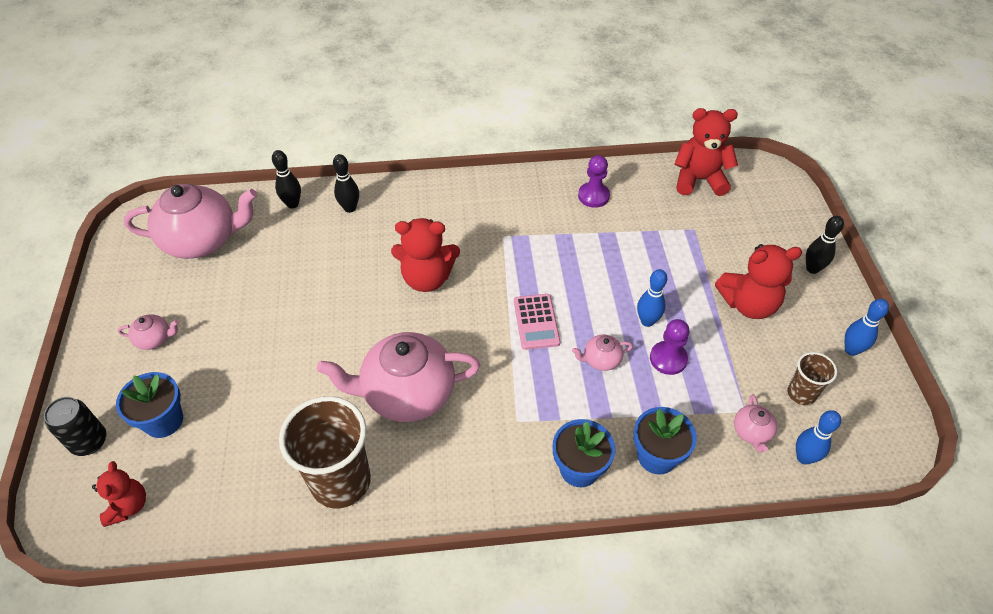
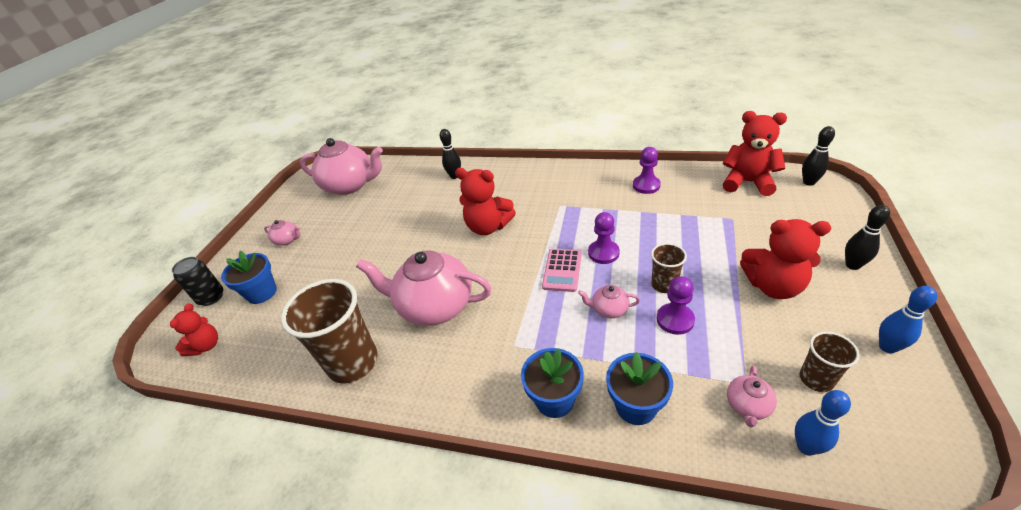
camera: 25 degrees right, 10 degrees down
black bowling pin [272,150,301,208] -> black bowling pin moved to [802,126,835,186]
blue bowling pin [637,269,667,327] -> brown cup [651,243,687,293]
none -> purple pawn [588,212,620,264]

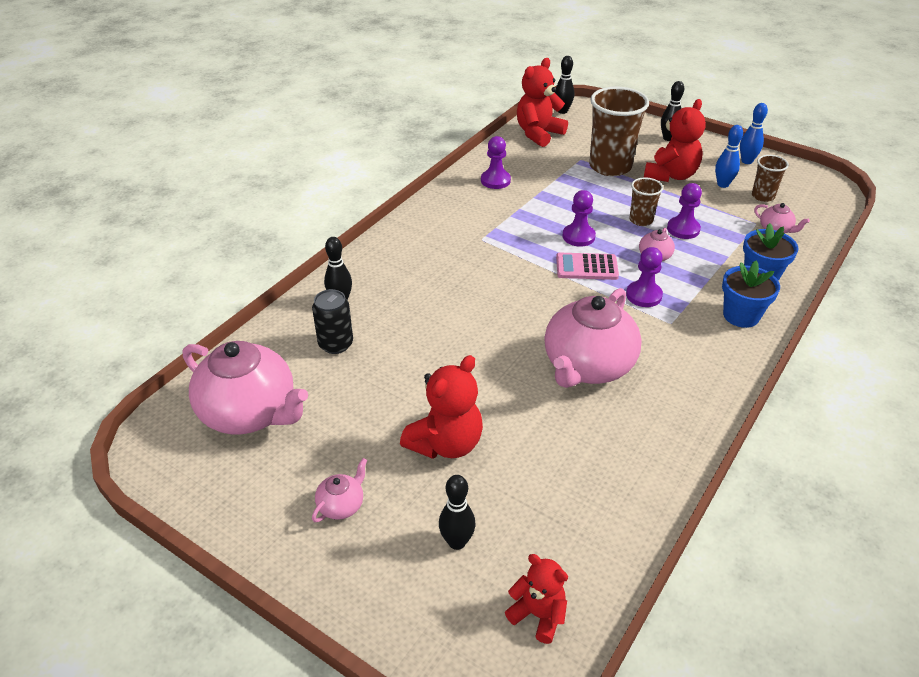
camera: 75 degrees left, 0 degrees up
black can [172,257,223,306] -> black can moved to [312,289,353,354]
blue flower pot [221,251,277,304] -> black bowling pin [439,475,475,550]
brown cup [281,279,378,383] -> brown cup moved to [589,87,649,176]
pink teapot [300,138,383,195] -> pink teapot turned 90 degrees clockwise [183,341,308,434]
red teddy bear [455,168,516,235] -> red teddy bear moved to [400,355,483,459]
pink calculator [542,249,582,292] -> pink calculator turned 150 degrees clockwise [556,253,619,280]
blue bowling pin [795,390,851,455] -> blue bowling pin moved to [715,125,743,188]
none -> purple pawn [626,247,663,307]

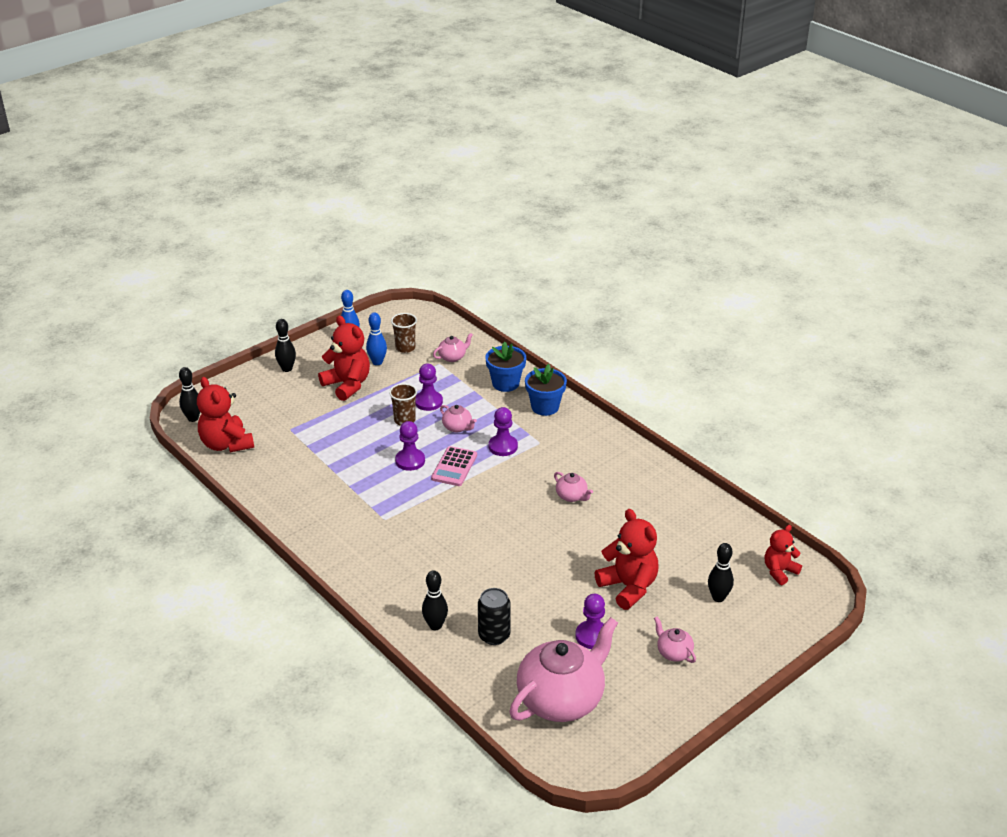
camera: 75 degrees left, 5 degrees down
purple pawn [481,136,511,189] -> purple pawn moved to [575,594,605,649]
pink teapot [544,288,642,388] -> pink teapot [554,472,593,502], size x0.43
brown cup [589,87,649,176] -> none

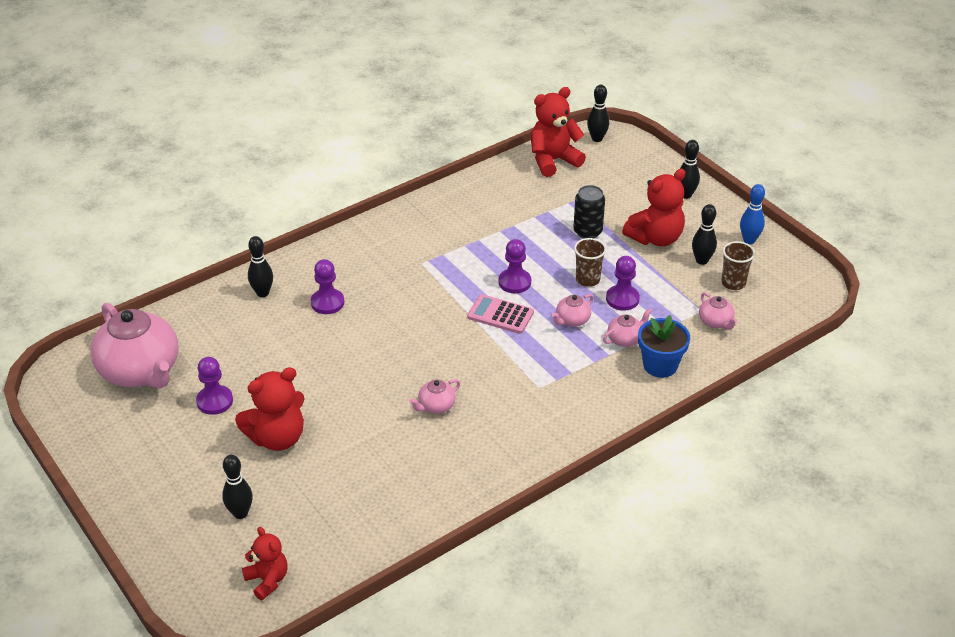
camera: 95 degrees right, 5 degrees up
blue bowling pin [366,312,387,365] -> black bowling pin [692,204,717,265]
black can [478,588,511,645] -> black can moved to [573,185,605,239]
purple pawn [488,407,518,456] -> purple pawn moved to [311,259,344,314]
blue flower pot [525,364,567,416] -> none
pink teapot [654,617,696,663] -> pink teapot moved to [603,309,652,347]

